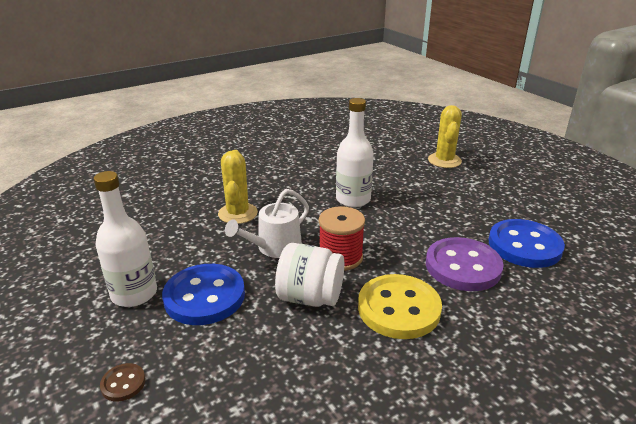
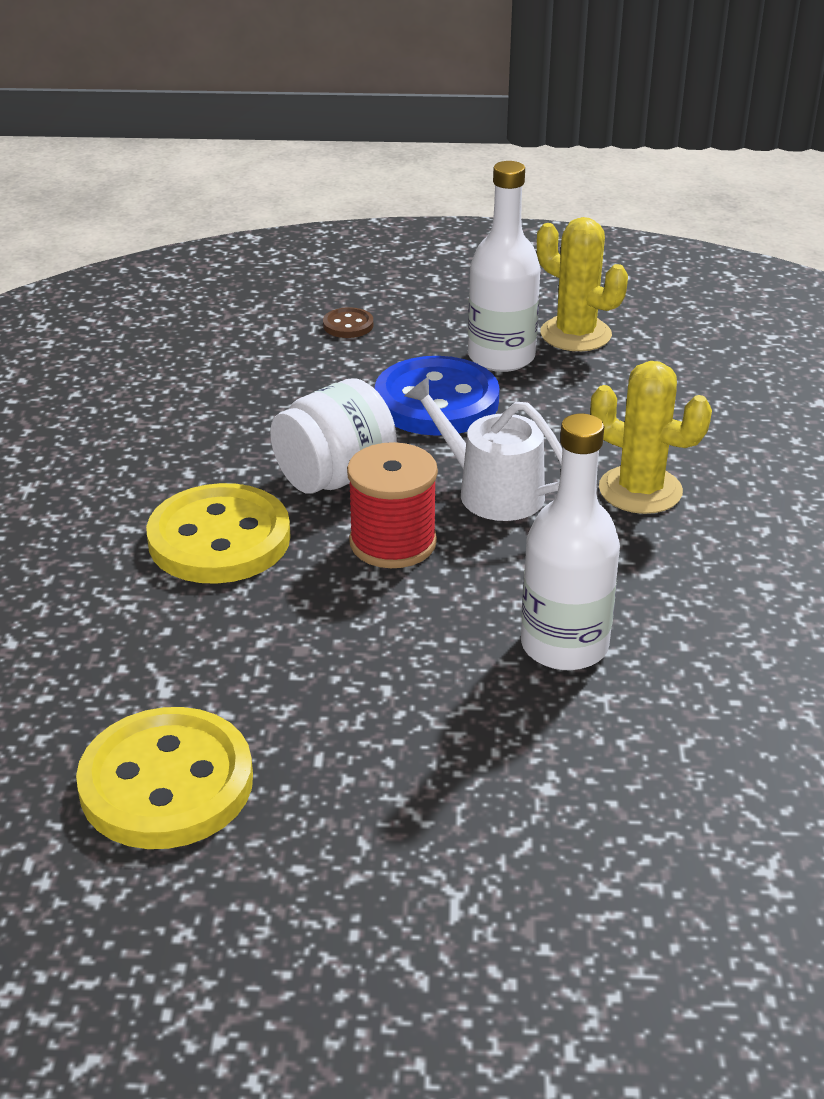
camera: 125 degrees right, 5 degrees up
white watering can [225,189,309,258] -> white watering can turned 45 degrees counterclockwise [405,377,563,521]
purple button [426,237,504,291] -> none
yellow cactus [428,105,462,168] -> yellow cactus moved to [537,217,628,351]
blue button [489,219,565,268] -> yellow button [76,707,253,849]

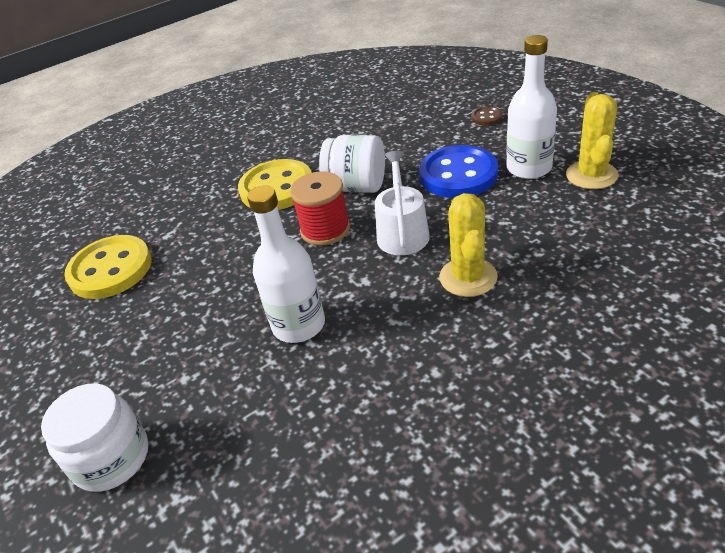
camera: 60 degrees right, 5 degrees up
none -> white jar [41,383,148,492]

